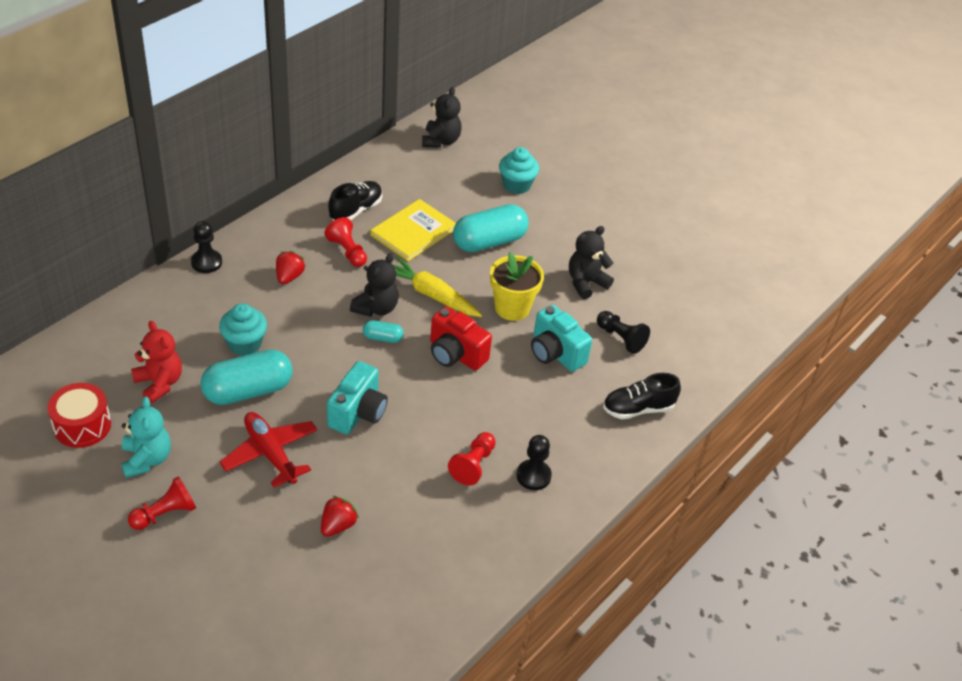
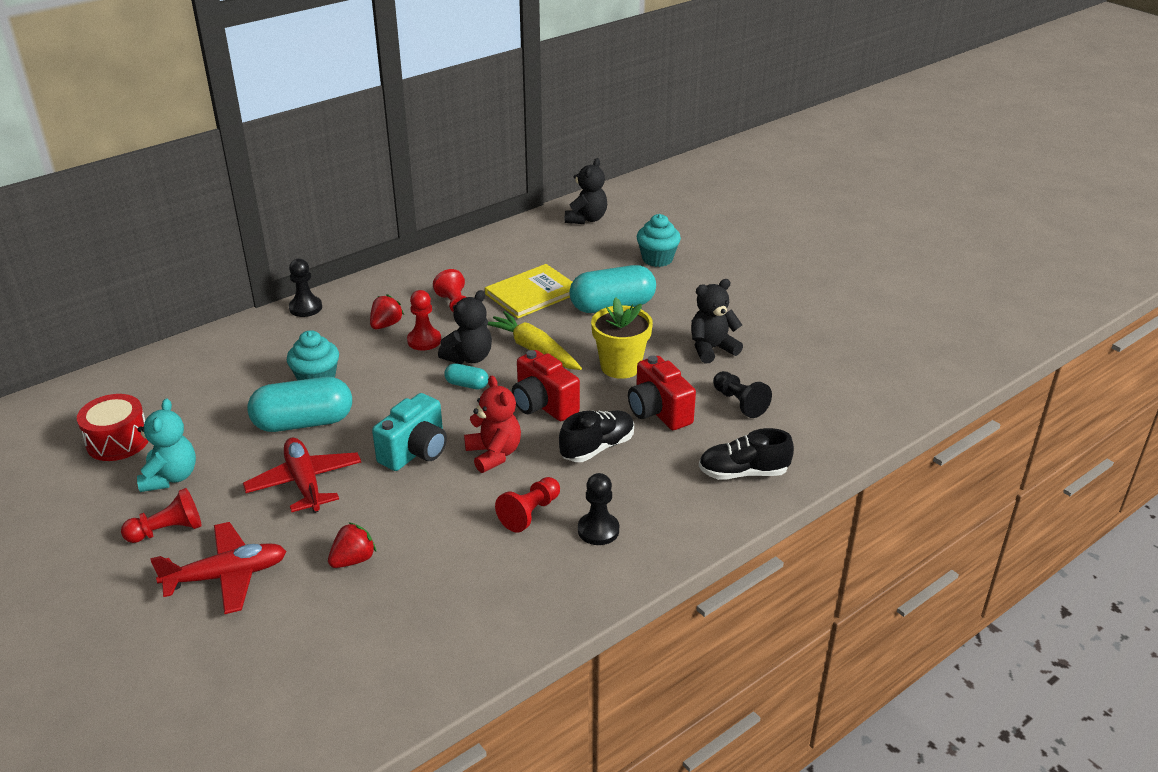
camera: 15 degrees right, 10 degrees down
red teddy bear [131,321,182,404] -> red teddy bear moved to [464,376,521,473]
black shoe [328,181,382,221] -> black shoe moved to [559,410,634,462]
turquoise camera [531,305,592,372] -> red camera [628,355,696,430]
none -> red plane [150,522,286,614]
none -> red pawn [407,290,441,351]

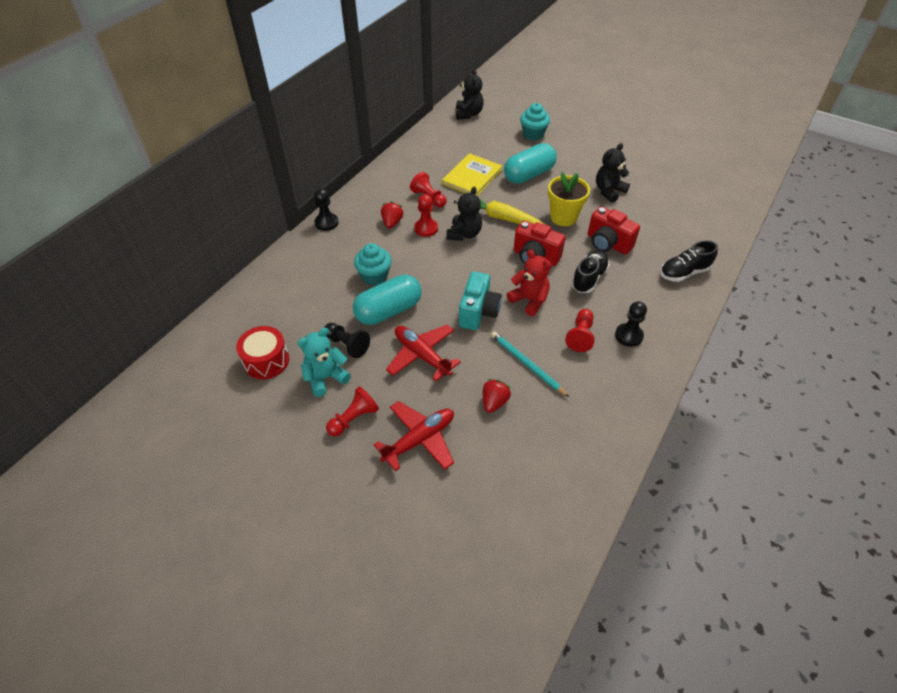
camera: 20 degrees left, 15 degrees up
turquoise teddy bear [137,398,196,492] -> turquoise teddy bear turned 105 degrees counterclockwise [297,328,351,397]
turquoise capsule [444,363,489,389] -> none
black pawn [713,371,772,418] -> black pawn moved to [324,323,370,358]
none -> turquoise pencil [491,331,569,397]

